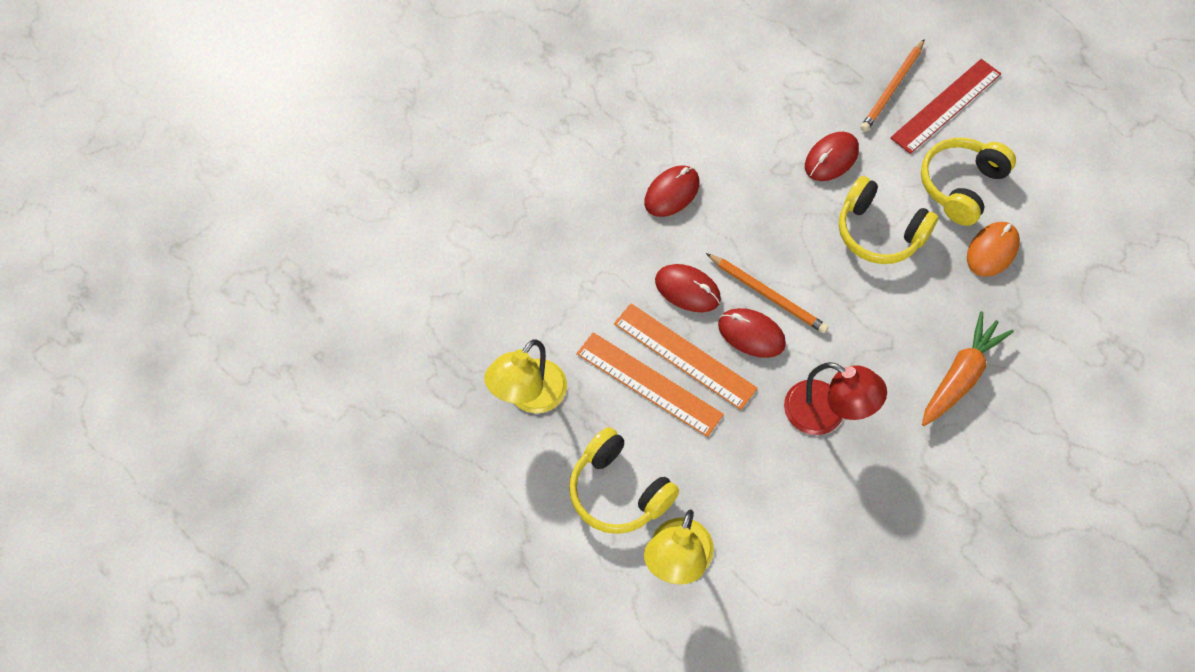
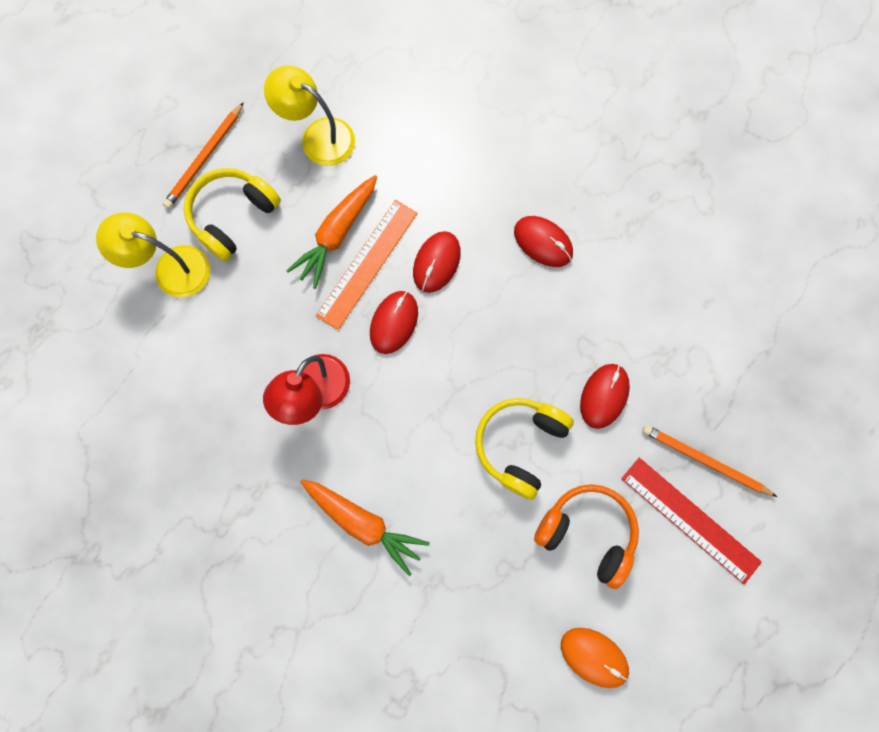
camera: 85 degrees right, 15 degrees up
orange ruler [576,332,724,437] -> orange carrot [286,175,377,289]
orange pencil [706,253,829,333] -> orange pencil moved to [163,102,244,209]
red mouse [805,132,859,181] -> red mouse turned 75 degrees clockwise [580,364,630,429]
yellow headphones [921,138,1016,226] -> orange headphones [534,484,639,589]
orange mouse [967,222,1020,277] -> orange mouse moved to [561,628,629,688]

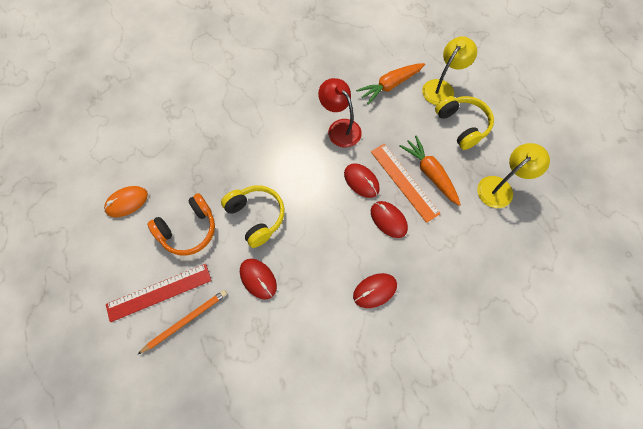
camera: 115 degrees right, 10 degrees down
orange pencil [163,102,244,209] -> none
orange carrot [301,479,430,576] -> orange carrot moved to [356,63,425,105]

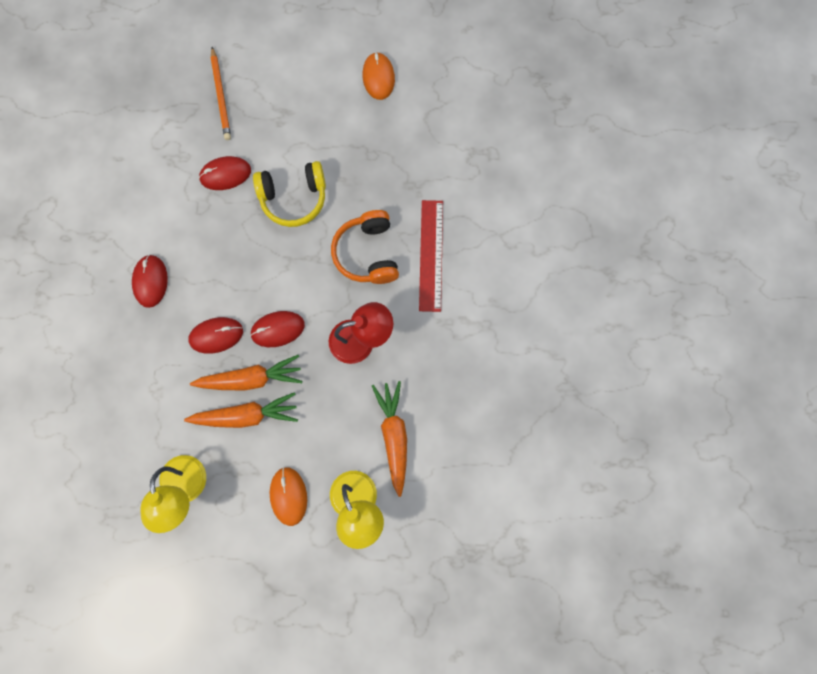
camera: 115 degrees right, 10 degrees up
red ruler [106,264,212,322] -> red ruler moved to [419,200,443,312]
orange headphones [147,193,215,256] -> orange headphones moved to [331,210,399,284]
orange ruler [371,144,441,223] -> orange carrot [190,355,302,390]
yellow headphones [435,96,494,150] -> orange mouse [270,467,307,526]

